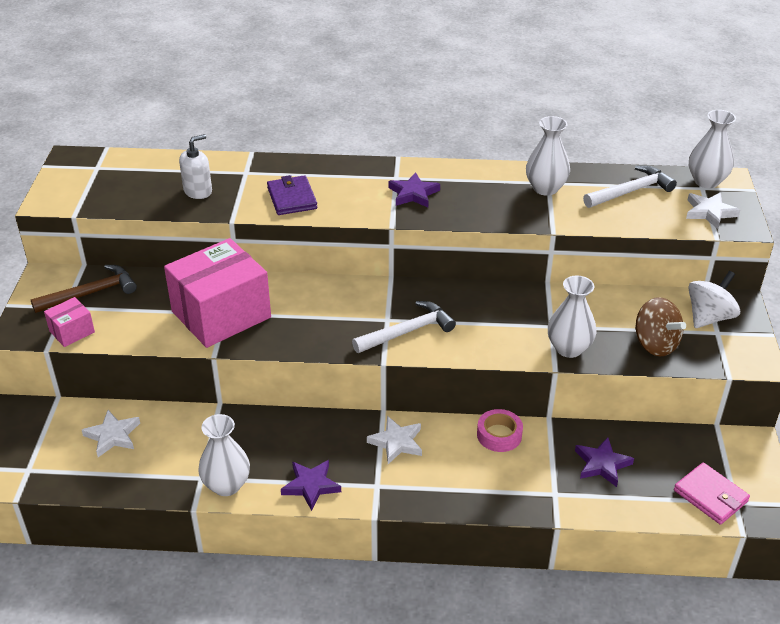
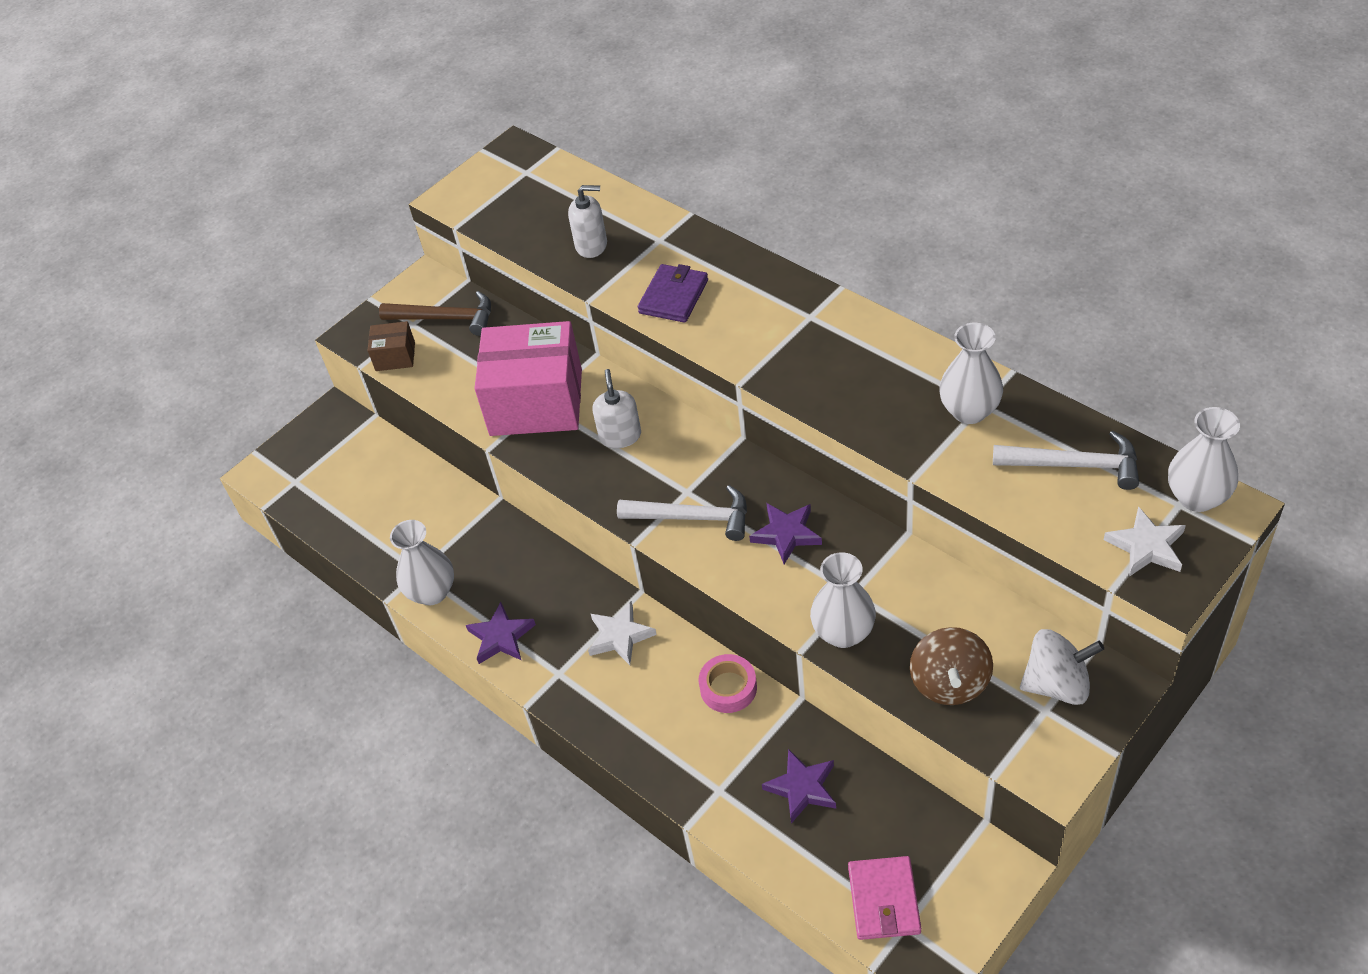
camera: 45 degrees right, 10 degrees up
pink box [44,297,95,347] -> brown box [368,321,415,371]
white star [82,410,140,457] -> none
purple star [388,172,440,207] -> purple star moved to [749,503,822,564]
none -> white soap dispenser [592,369,641,448]

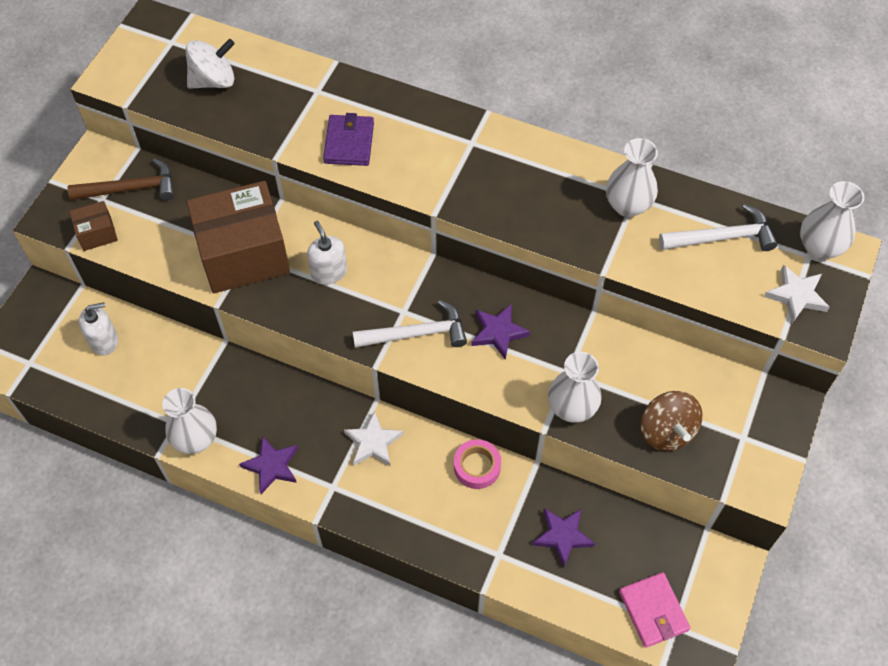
camera: 25 degrees left, 10 degrees up
pink box [474,321,582,436] -> brown box [187,181,290,293]
white soap dispenser [568,185,607,258] -> white soap dispenser moved to [79,302,118,356]
white spinning top [1020,629,1104,705] -> white spinning top moved to [186,39,235,89]

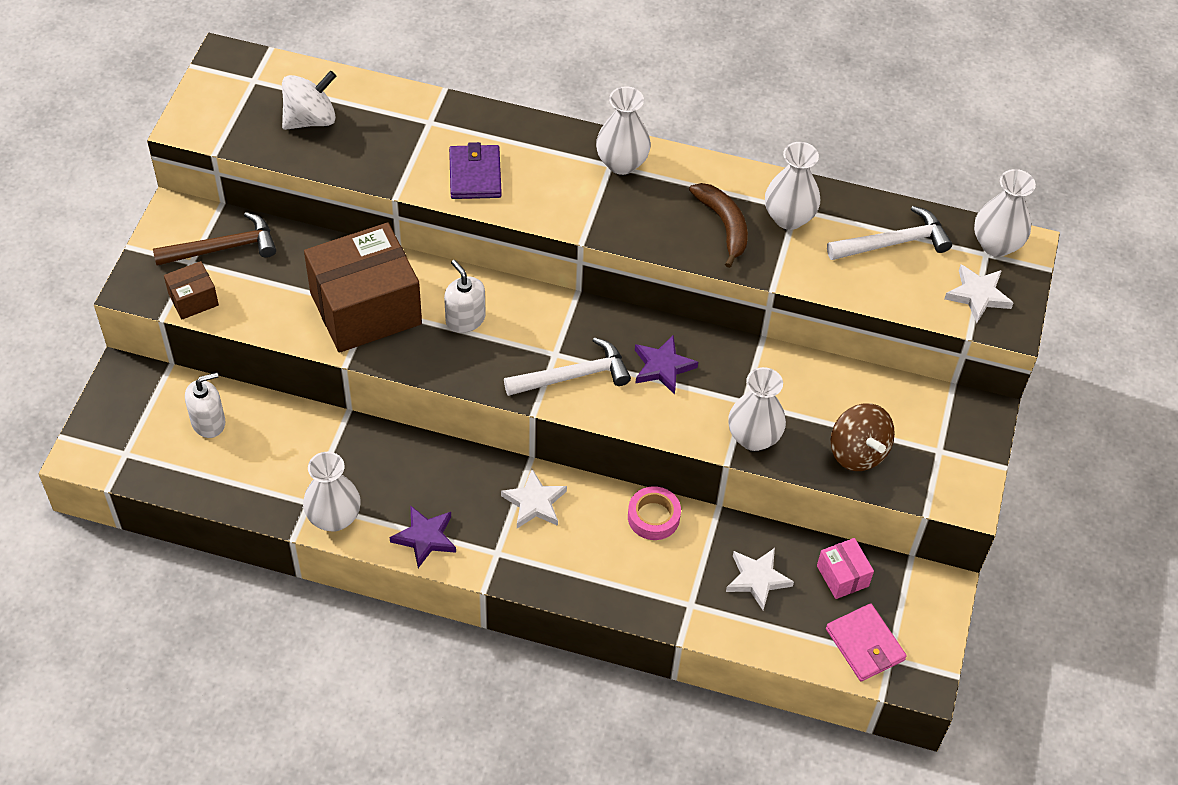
camera: 10 degrees left, 5 degrees down
purple star [532,508,595,567] -> white star [726,548,794,610]
none -> white vase [596,86,651,175]
none -> brown banana [689,183,748,268]
none -> pink box [817,538,874,599]

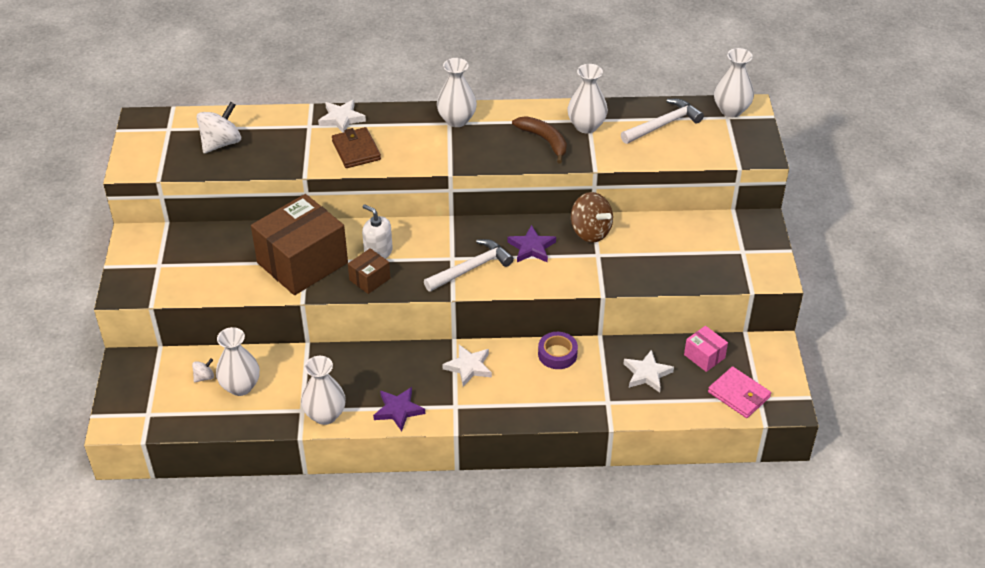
camera: 15 degrees left, 10 degrees down
brown hammer [153,212,276,266] -> none
brown box [164,261,219,319] -> brown box moved to [348,248,390,294]
white soap dispenser [185,372,225,438] -> white spinning top [192,359,214,383]
purple wallet [449,142,502,199] -> brown wallet [332,127,381,168]
pink tape [628,486,681,540] -> purple tape [538,332,578,369]
white vase [728,367,786,451] -> white vase moved to [216,327,260,396]
brown spinning top [831,403,895,471] -> brown spinning top moved to [571,192,613,243]
white star [944,264,1014,323] -> white star moved to [318,99,366,133]

